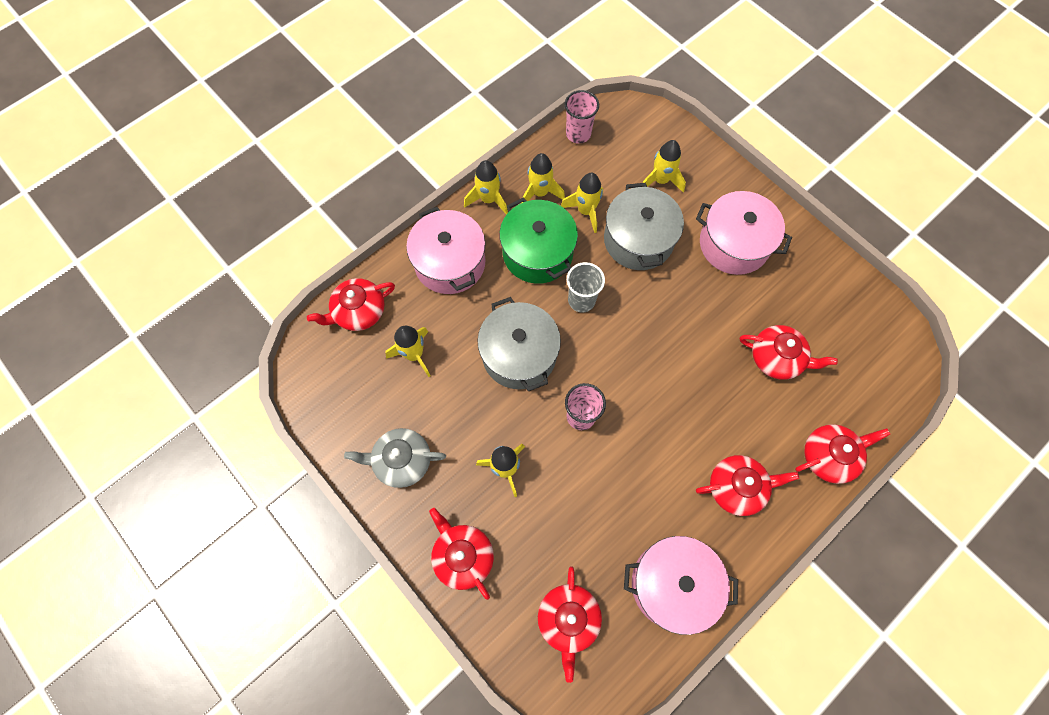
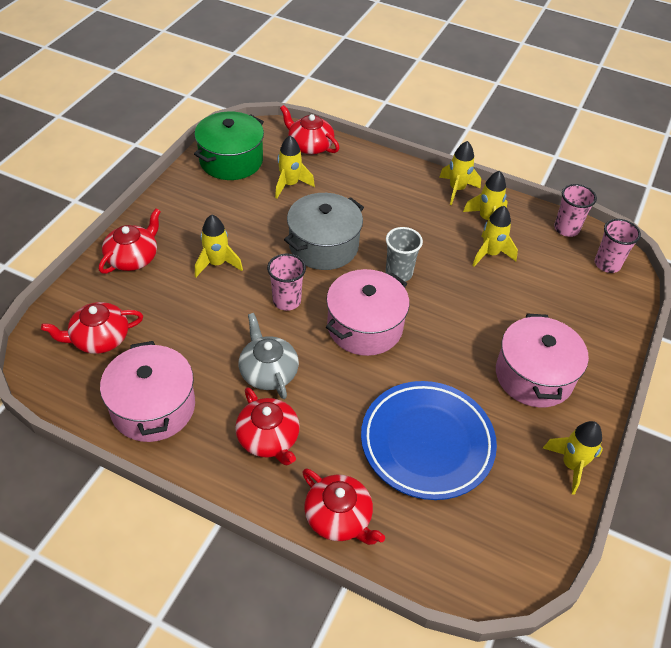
camera: 65 degrees right, 20 degrees down
grey teapot [344,428,446,488] -> grey teapot moved to [239,313,299,399]
pink pot [406,207,486,294] -> pink pot moved to [326,269,409,356]
green pot [499,197,578,284] -> green pot moved to [194,111,264,180]
grey pot [604,183,684,270] -> none
yellow rocket [642,140,686,193] -> yellow rocket moved to [543,421,603,495]
red teapot [740,325,838,380] -> blue plate [361,381,497,500]
none -> pink cup [595,219,641,273]

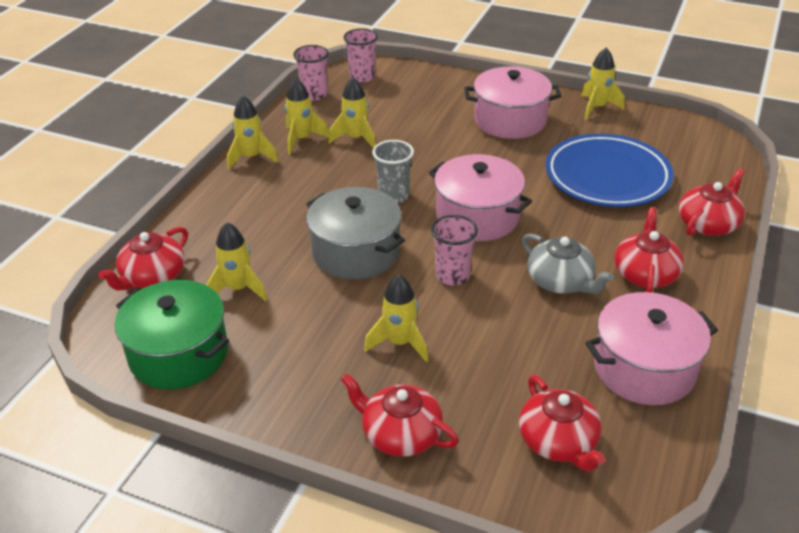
camera: 90 degrees left, 10 degrees down
red teapot [235,387,300,465] -> red teapot turned 45 degrees counterclockwise [615,207,684,293]
grey teapot [239,313,299,399] -> grey teapot turned 105 degrees counterclockwise [522,233,613,294]

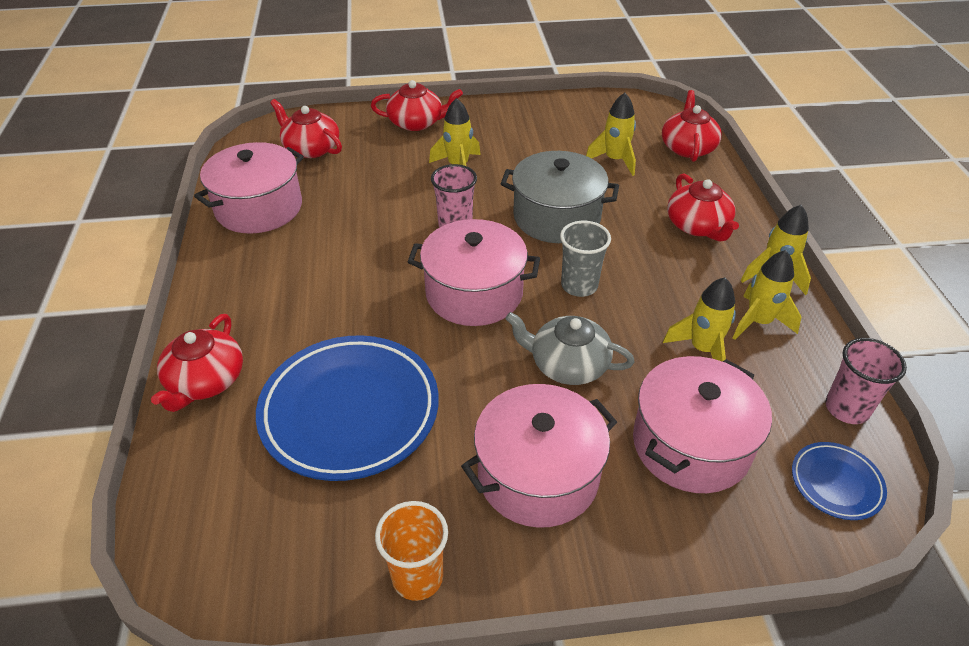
camera: 150 degrees right, 5 degrees up
green pot [115,280,229,390] -> none
pink cup [343,28,378,83] -> blue plate [792,442,887,520]
grey teapot [522,233,613,294] -> grey teapot moved to [505,312,635,385]
yellow rocket [581,48,625,120] -> orange cup [375,501,448,601]
red teapot [615,207,684,293] -> red teapot moved to [667,174,739,242]
none -> pink pot [633,356,772,493]

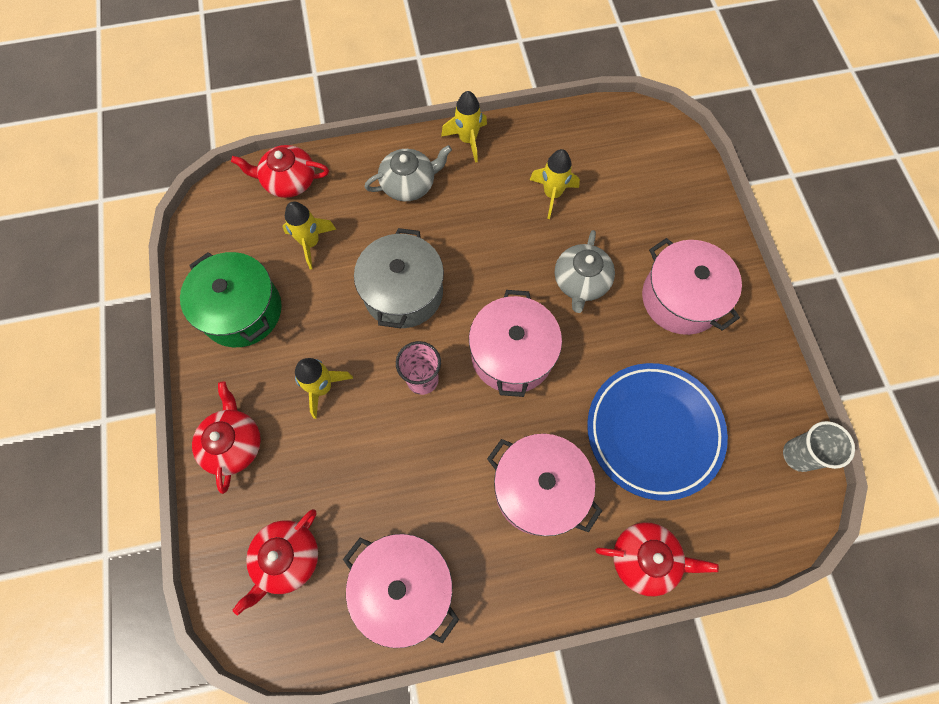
camera: 95 degrees left, 25 degrees up
orange cup [375,501,448,601] -> none
grey cup [560,221,611,297] -> grey cup moved to [783,421,855,472]
pink pot [633,356,772,493] -> pink pot moved to [487,434,602,536]
red teapot [667,174,739,242] -> grey teapot [364,145,452,201]
yellow rocket [733,250,802,340] -> none
blue plate [792,442,887,520] -> none
pink cup [825,338,907,424] -> none
none -> green pot [180,252,282,347]

